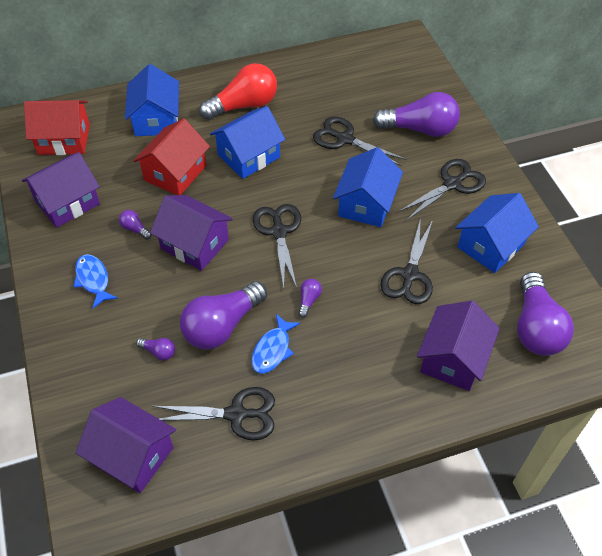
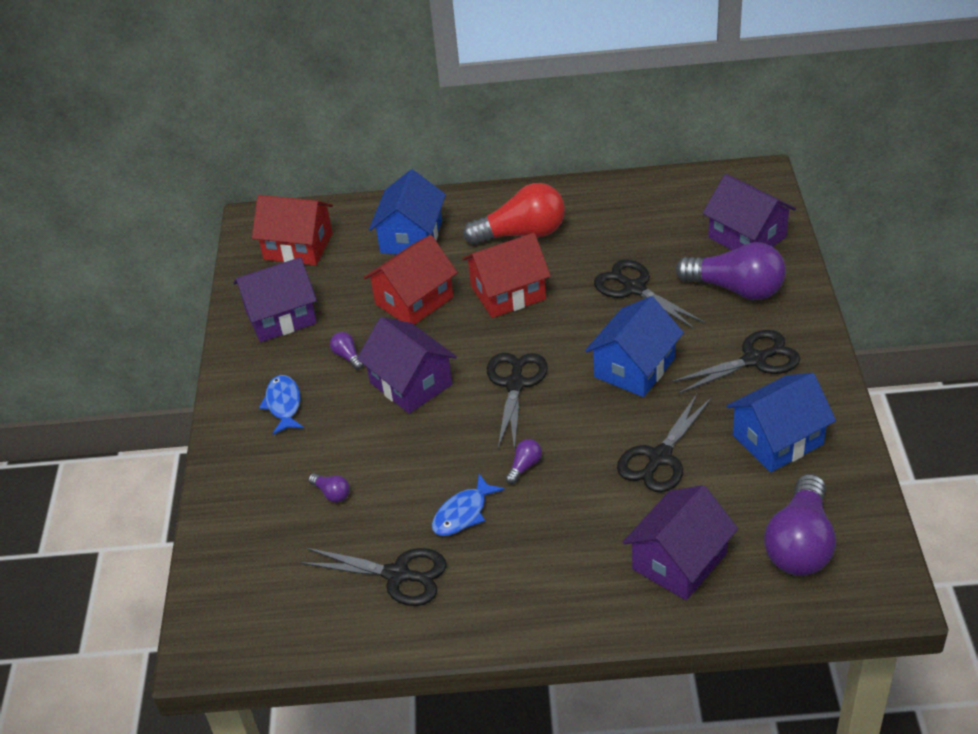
camera: 20 degrees right, 10 degrees down
purple house [76,397,176,493] -> purple house moved to [703,174,796,250]
purple light bulb [180,281,267,350] -> none
blue house [210,106,285,179] -> red house [462,233,551,318]

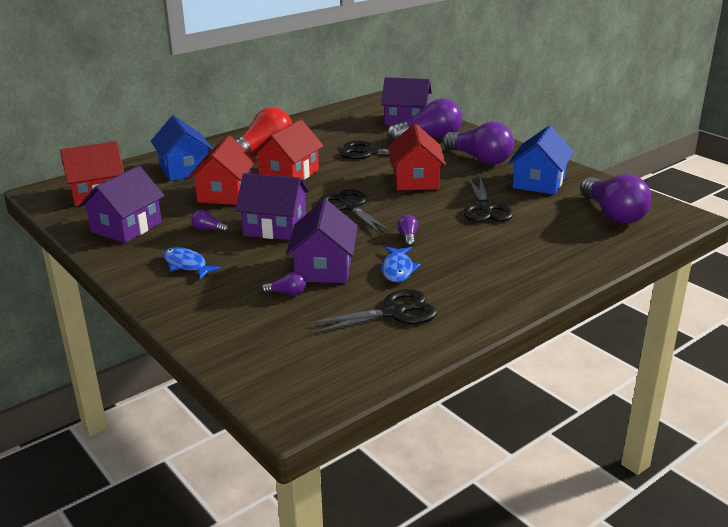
camera: 40 degrees left, 15 degrees down
blue house [585,296,684,397] -> red house [388,123,446,190]
purple house [623,485,738,600] -> purple house moved to [286,199,358,283]
black scissors [670,330,800,394] -> purple light bulb [443,122,514,165]

